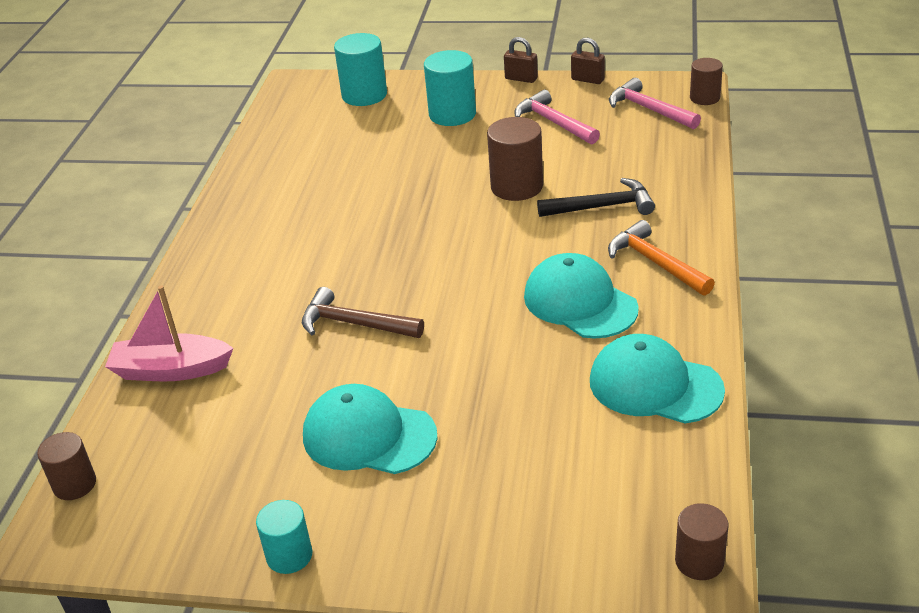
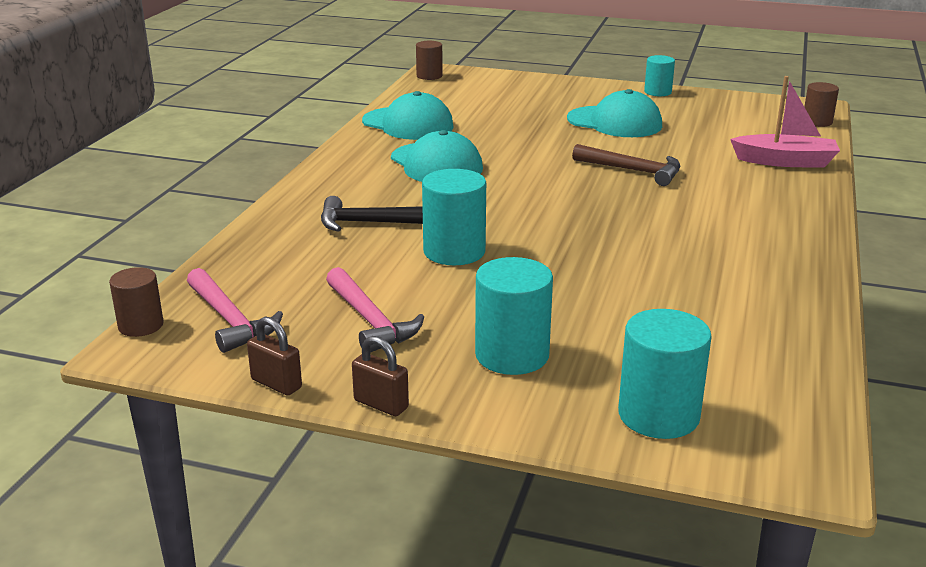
camera: 175 degrees left, 10 degrees down
brown cylinder [487,117,543,201] -> turquoise cylinder [422,169,486,265]
orange hammer [608,220,715,296] -> none

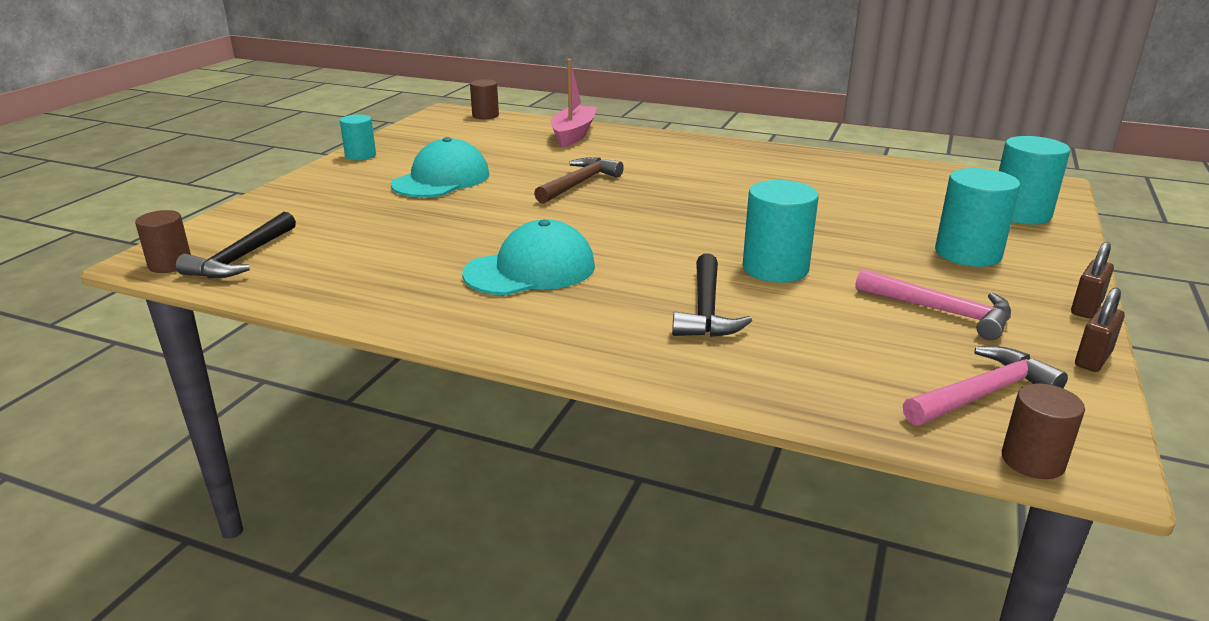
camera: 85 degrees left, 0 degrees up
pink hammer [326,267,424,353] -> pink hammer turned 60 degrees clockwise [855,269,1011,340]
turquoise cap [362,91,454,140] -> none
none -> black hammer [176,212,296,279]

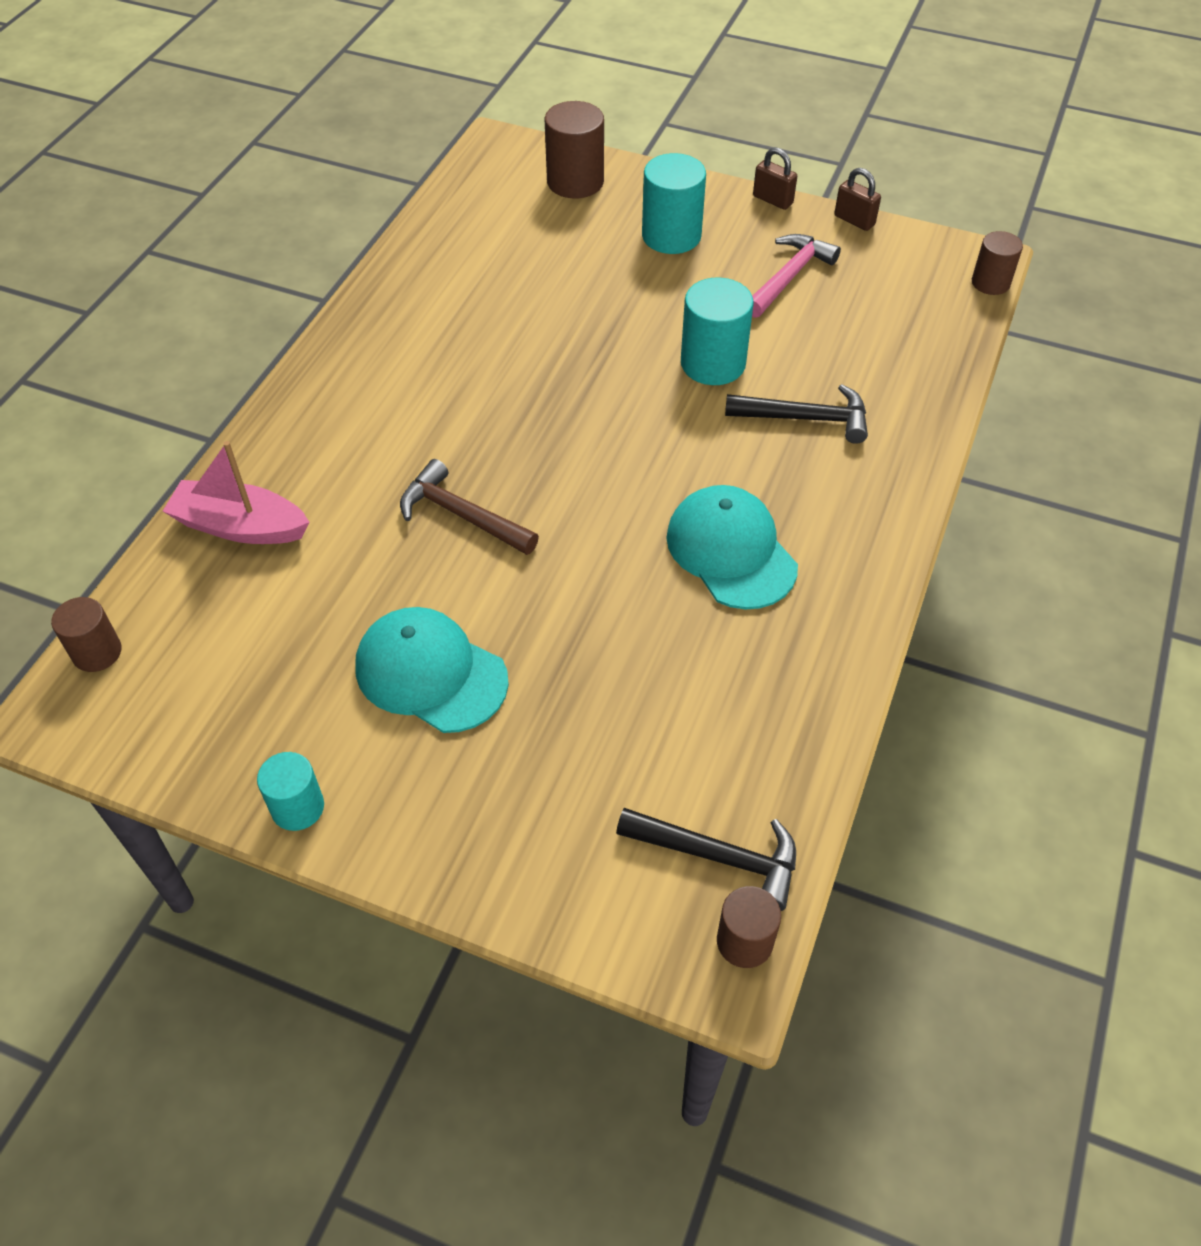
camera: 90 degrees left, 25 degrees up
pink hammer [903,346,1068,426] -> none
turquoise cylinder [999,136,1070,224] -> brown cylinder [545,101,604,198]

